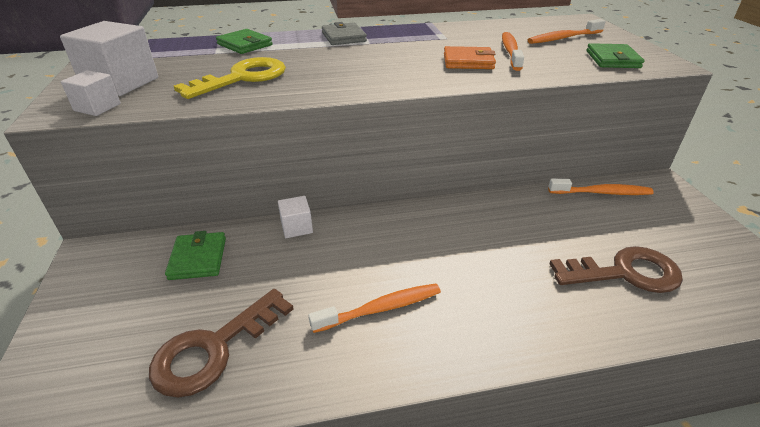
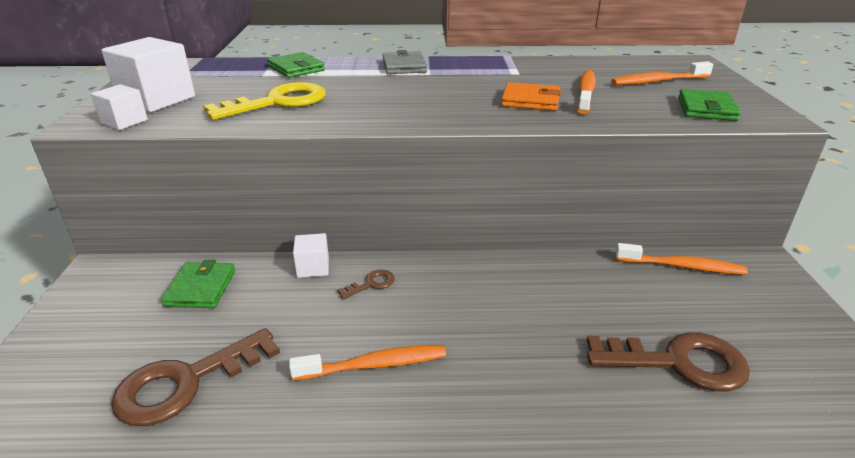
camera: 10 degrees right, 5 degrees down
none -> brown key [337,270,395,299]

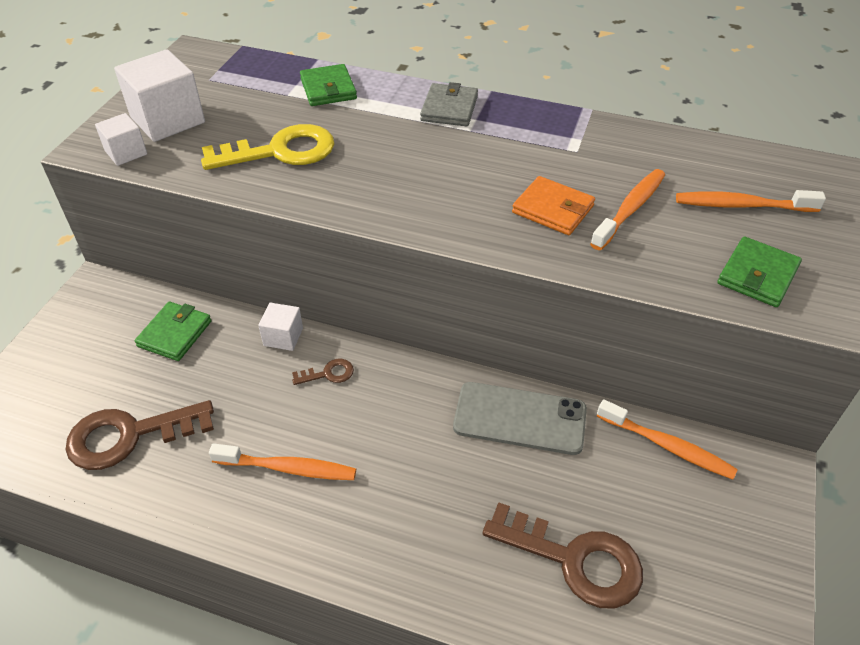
camera: 20 degrees right, 15 degrees up
none -> grey phone [453,382,587,455]

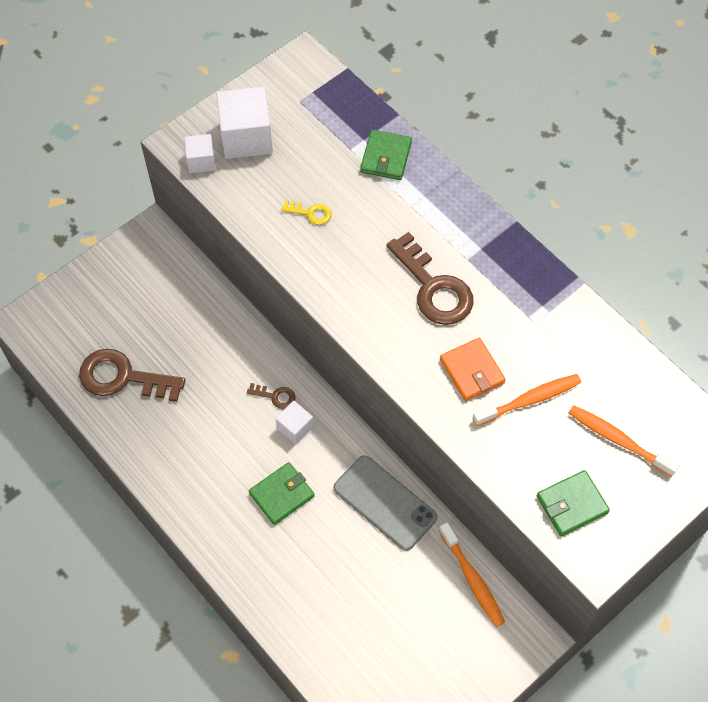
camera: 30 degrees right, 15 degrees up
green wallet [135,302,211,361] -> green wallet moved to [249,462,315,525]
yellow key [201,124,334,170] -> yellow key [281,200,332,225], size x0.46
orange toothbrush [209,443,356,480] -> none
white cube [258,303,303,351] -> white cube moved to [275,401,314,445]
grey wallet [420,82,478,126] -> none
brown key [483,502,643,609] -> brown key moved to [386,232,473,325]

